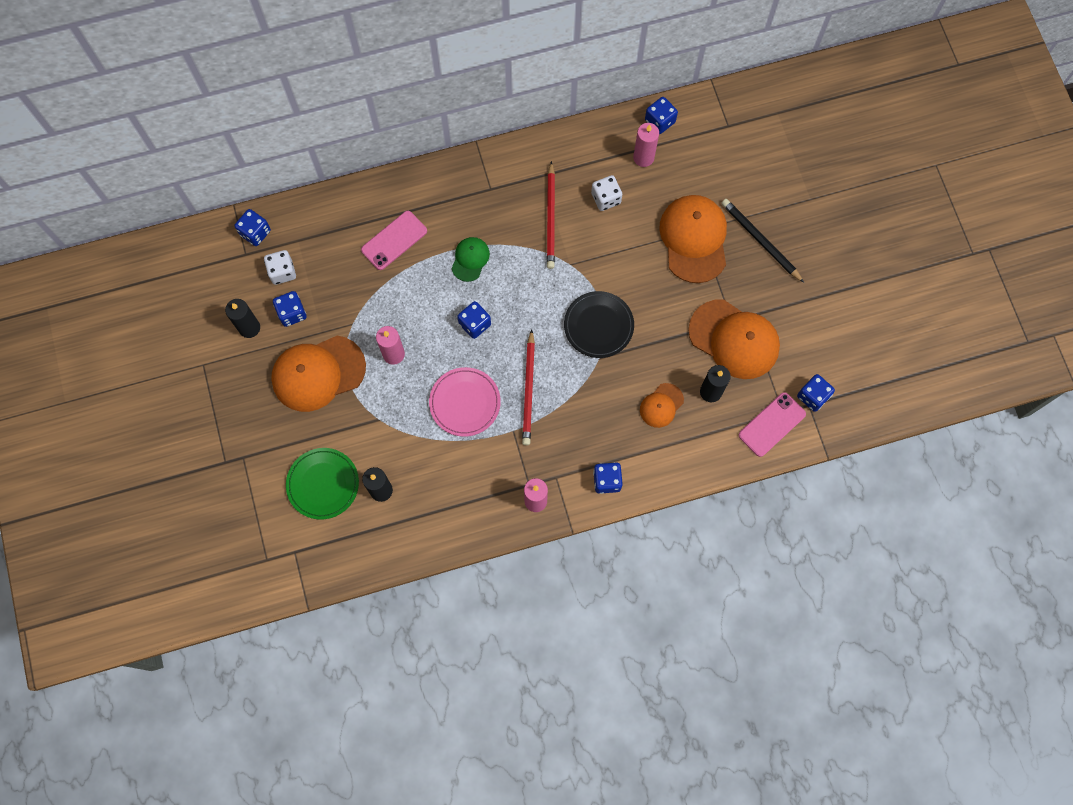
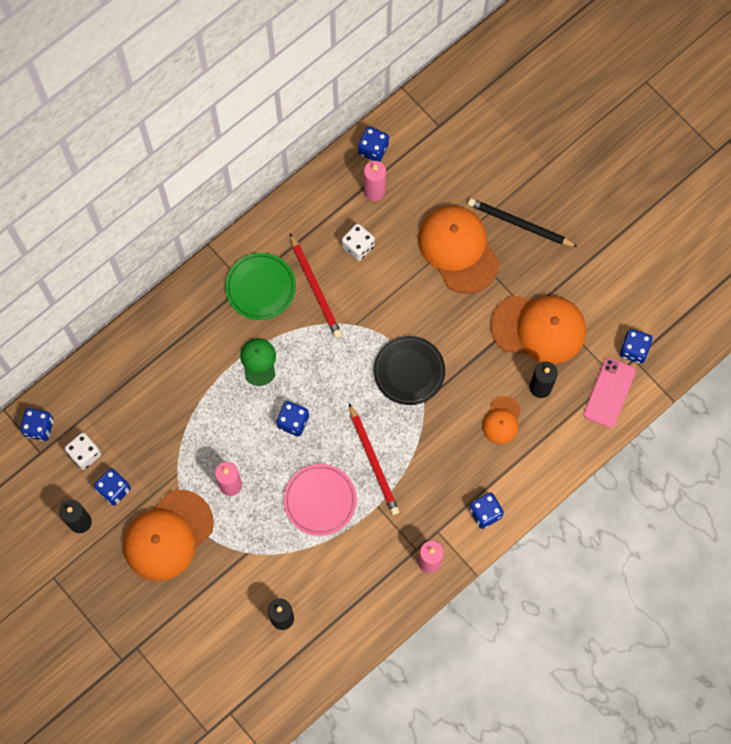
camera: 25 degrees left, 0 degrees up
green plate [286,448,359,520] -> green plate moved to [225,253,296,320]
pink phone [361,211,427,270] -> none

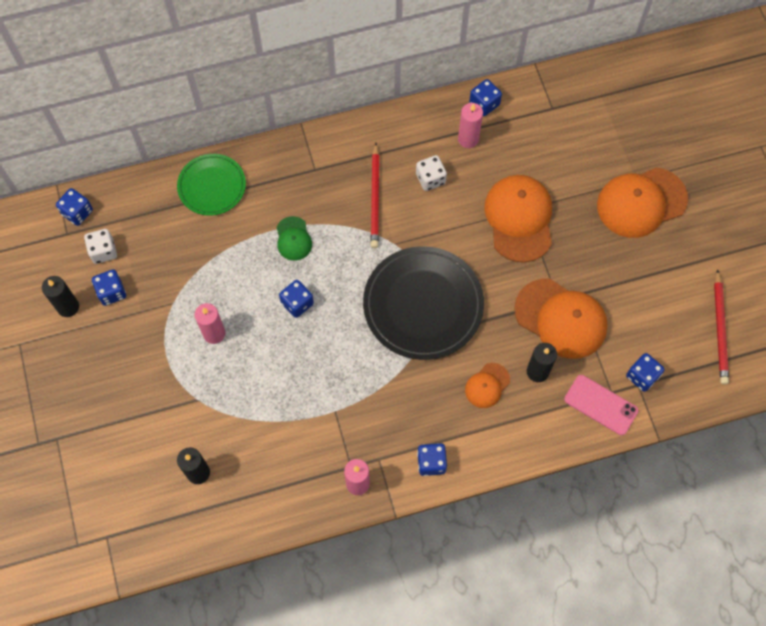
camera: 25 degrees right, 5 degrees down
orange cap [123,490,214,581] -> orange cap moved to [597,167,688,238]
green plate [225,253,296,320] -> green plate moved to [177,154,246,216]
green cap [240,338,276,386] -> green cap turned 150 degrees clockwise [277,216,312,261]
pink plate [284,464,357,536] -> none
red pencil [349,403,399,515] -> red pencil moved to [714,269,729,385]
black plate [374,336,445,405] -> black plate [363,246,484,360], size x1.69
black pencil [468,198,578,247] -> none
pink phone [584,358,636,428] -> pink phone turned 75 degrees clockwise [564,375,638,435]

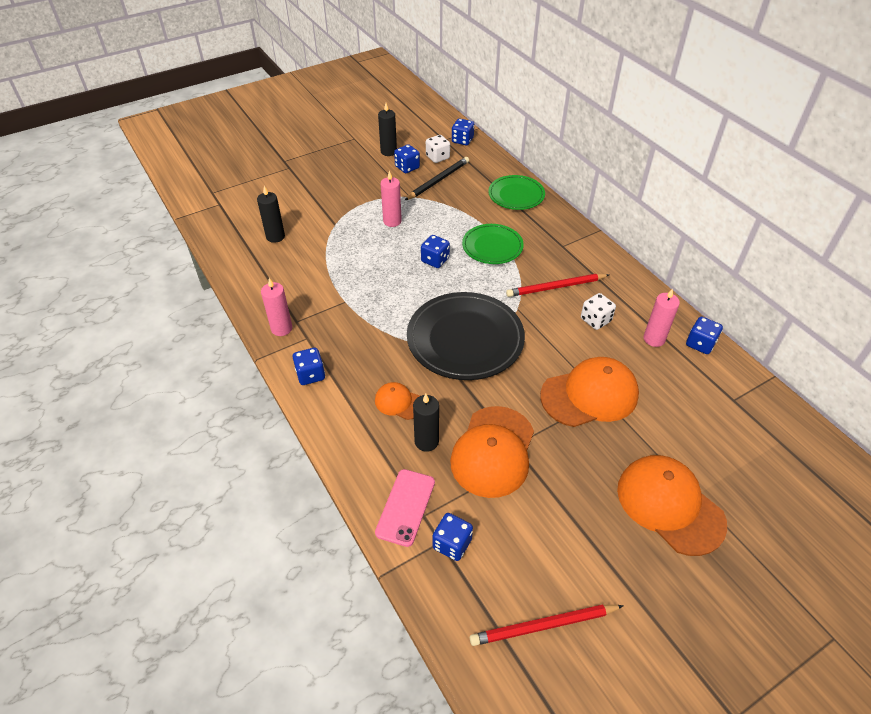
camera: 75 degrees right, 20 degrees down
green cap [277,216,312,261] -> green plate [462,224,524,264]
none -> black pencil [405,157,469,200]

